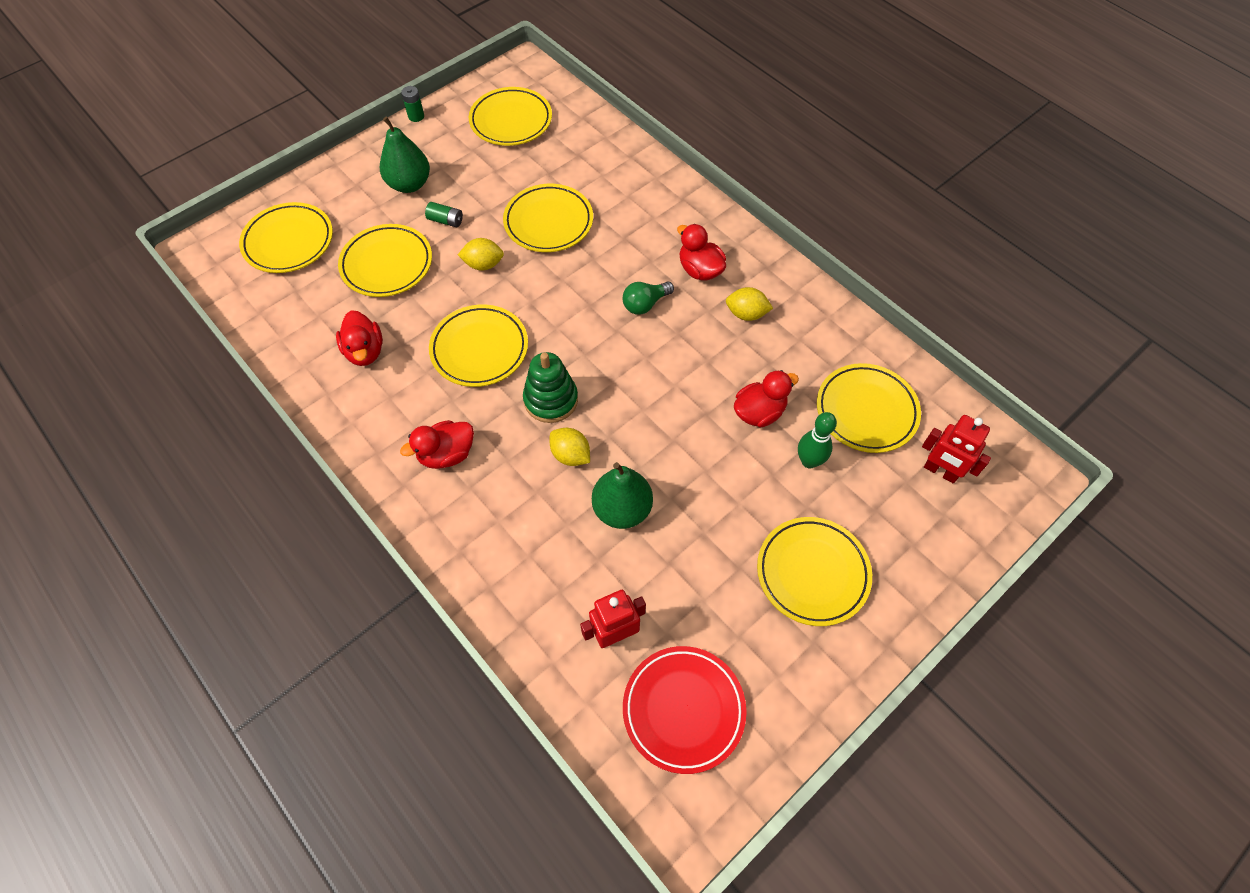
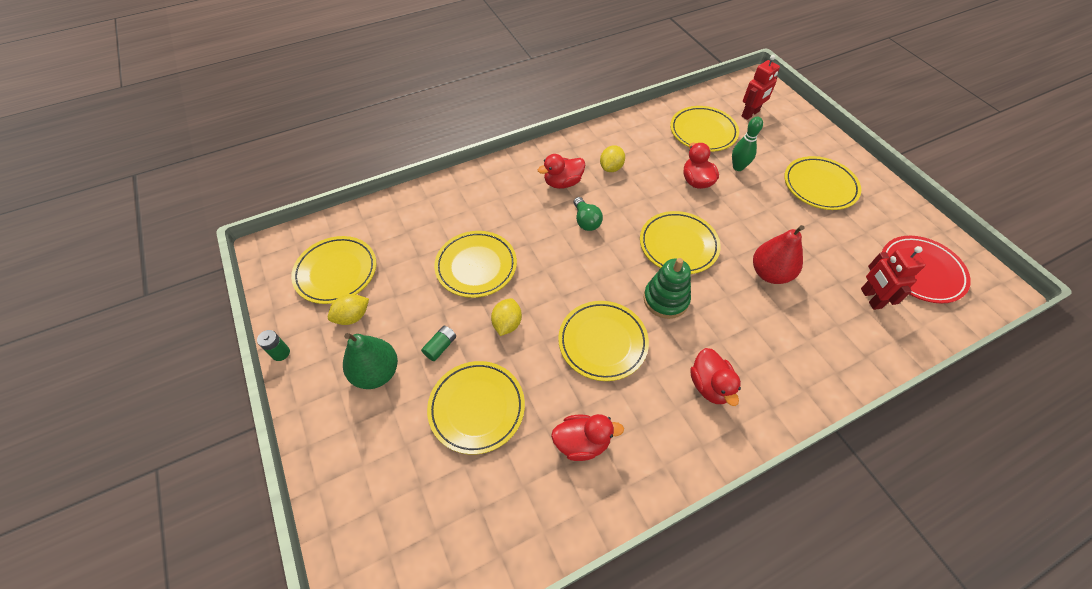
camera: 75 degrees left, 5 degrees down
yellow plate [239,202,333,273] -> yellow plate moved to [640,211,721,274]
yellow lemon [549,428,590,466] -> yellow lemon moved to [328,294,369,325]
green pear [592,462,653,529] -> red pear [753,225,804,284]

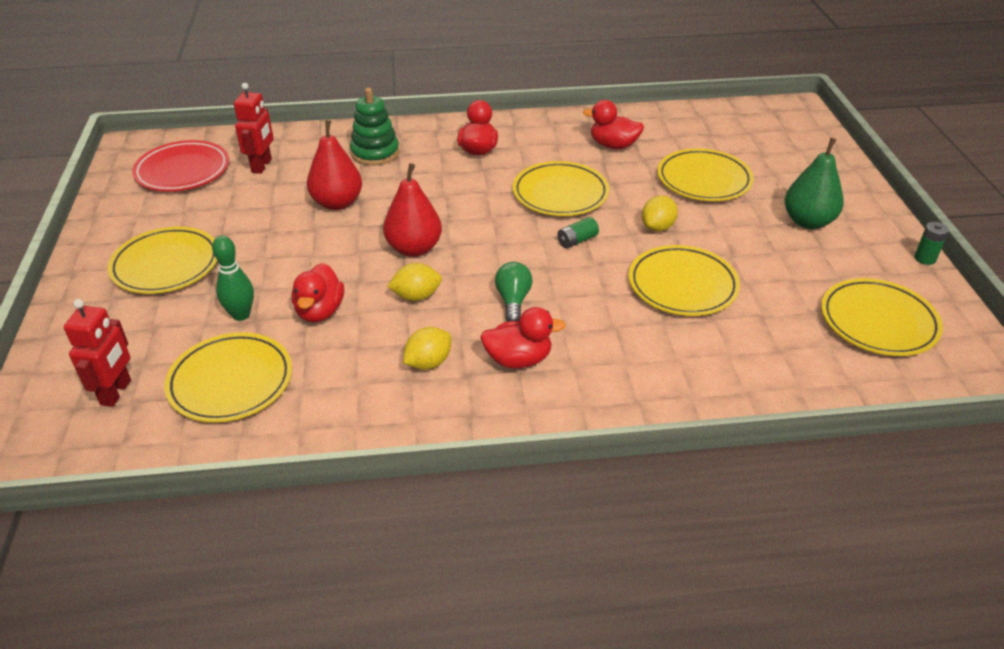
camera: 160 degrees left, 15 degrees down
yellow lemon [328,294,369,325] -> yellow lemon moved to [387,263,442,301]
green battery [421,326,456,361] -> green battery moved to [557,217,599,249]
yellow plate [640,211,721,274] -> red pear [383,163,442,257]
green stacking toy [644,258,691,319] -> green stacking toy moved to [350,88,400,166]
red robot [742,55,780,120] -> red robot turned 120 degrees clockwise [64,299,131,407]

